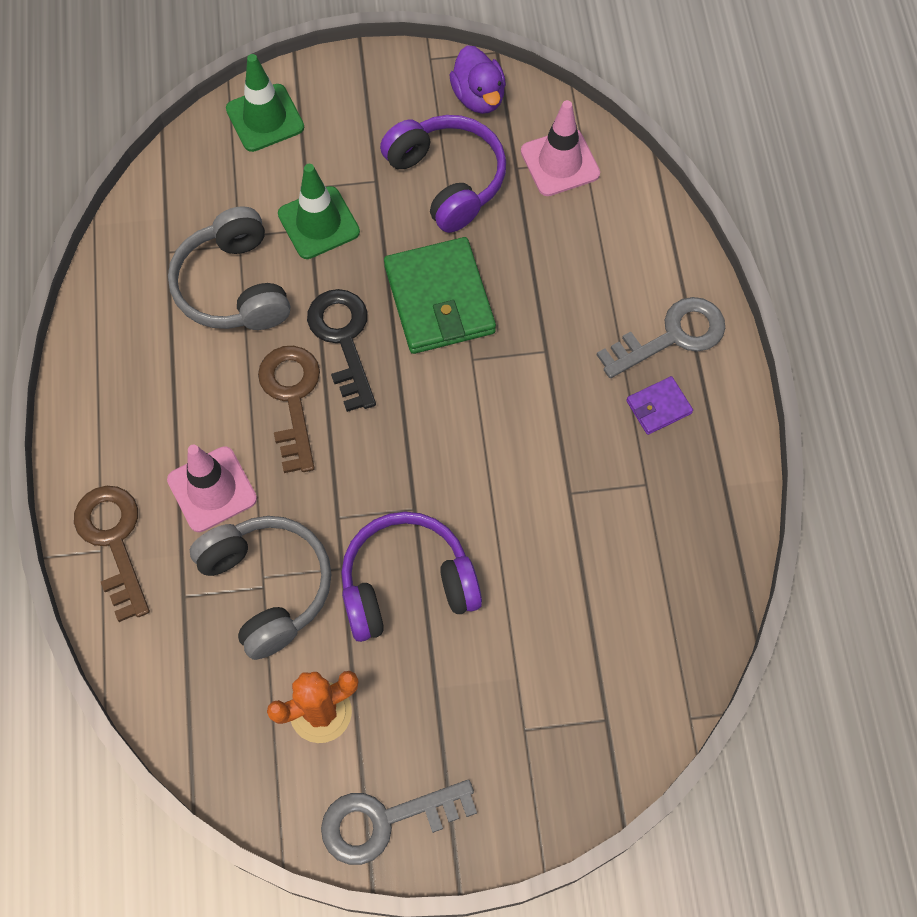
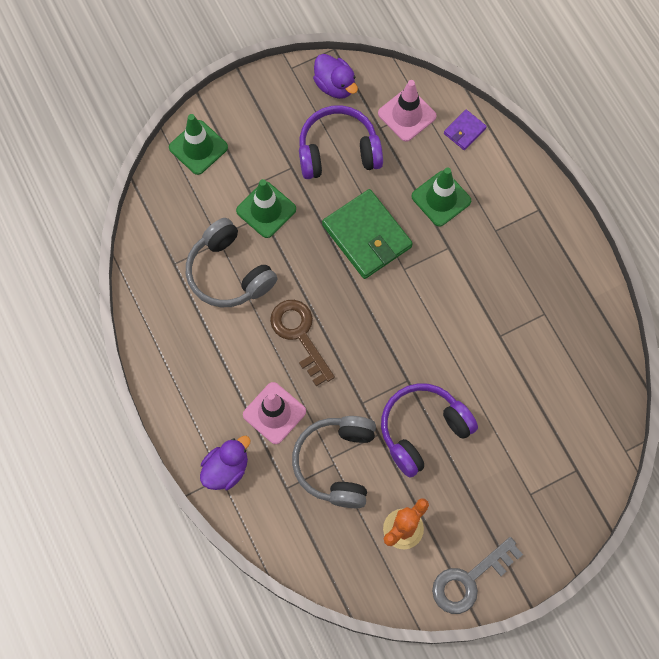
camera: 20 degrees left, 5 degrees up
brown key [74,486,150,622] -> purple duck [200,436,251,490]
grey headphones [190,516,331,660] -> grey headphones turned 120 degrees counterclockwise [292,416,376,508]
black key [307,289,376,412] -> none
purple headphones [380,115,506,233] -> purple headphones turned 45 degrees counterclockwise [299,105,383,179]
grey key [597,297,725,378] -> none
purple wallet [626,376,693,435] -> purple wallet moved to [444,110,487,150]
none -> green traffic cone [412,167,471,227]

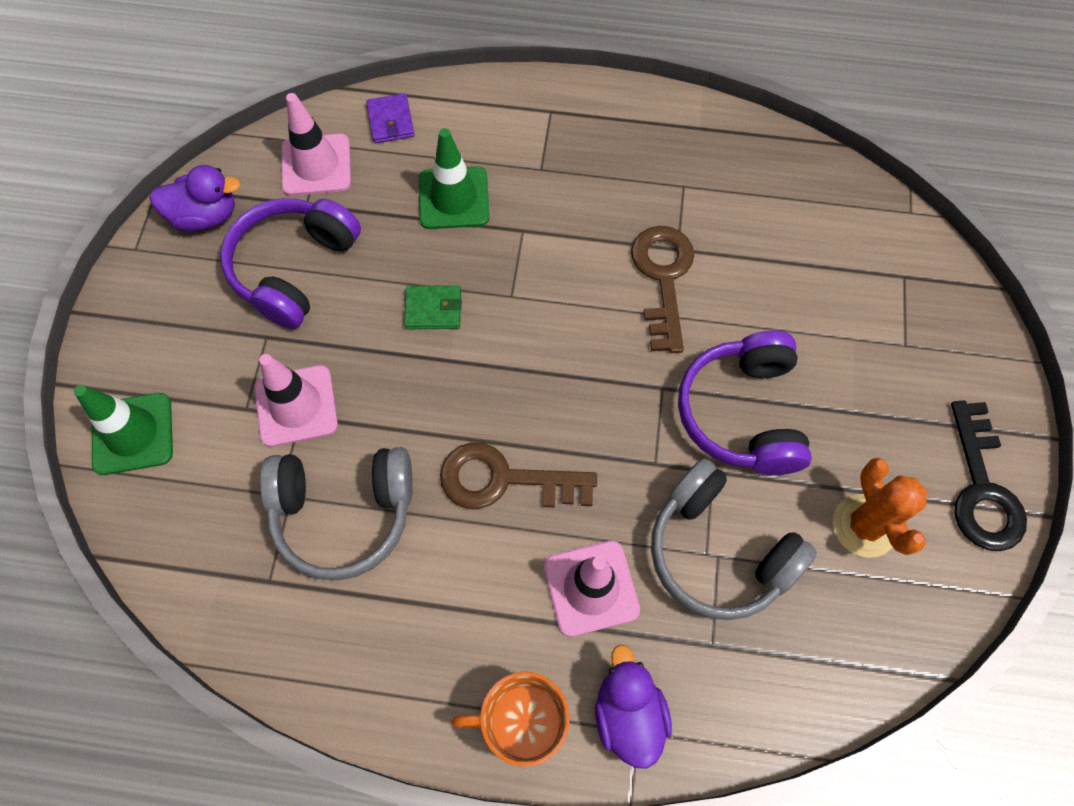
camera: 55 degrees left, 5 degrees down
green traffic cone [236,179,296,238] -> pink traffic cone [254,354,338,447]
green wallet [322,189,413,279] -> green wallet [404,286,462,329], size x0.48
grey key [432,537,523,614] -> black key [951,400,1027,551]
none -> orange mug [451,672,570,767]
none -> brown key [631,226,694,353]

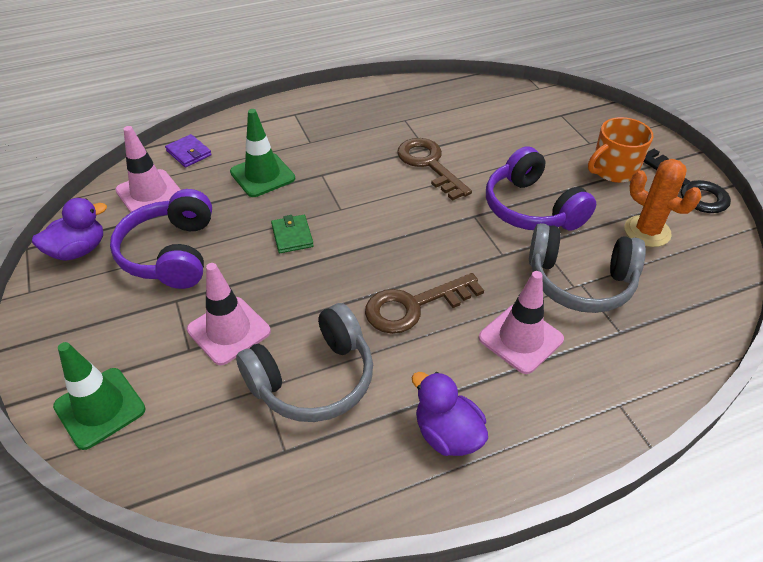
camera: 30 degrees left, 20 degrees down
green wallet [404,286,462,329] -> green wallet turned 75 degrees counterclockwise [271,215,314,253]
orange mug [451,672,570,767] -> orange mug moved to [588,117,653,183]
purple duck [595,645,672,769] -> purple duck moved to [412,372,488,456]

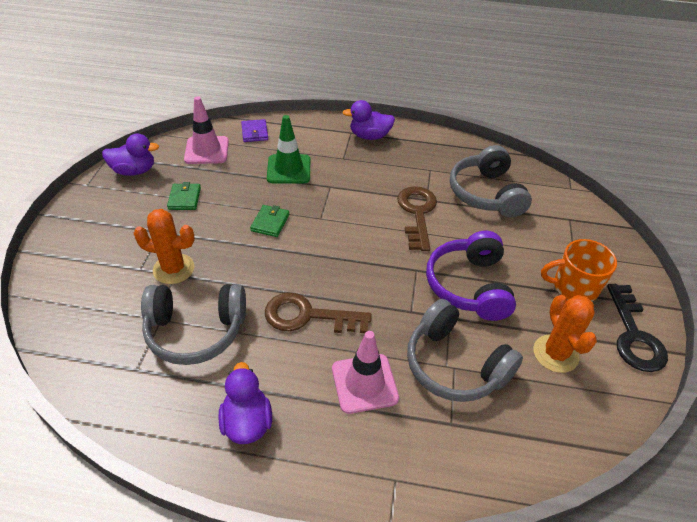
camera: 30 degrees right, 0 degrees up
green traffic cone [53,342,146,450] -> none
purple headphones [110,189,212,289] -> green wallet [167,182,201,210]
pink traffic cone [187,263,271,365] -> orange cactus [134,209,195,284]
none -> purple duck [342,100,395,140]
none -> grey headphones [450,145,532,218]

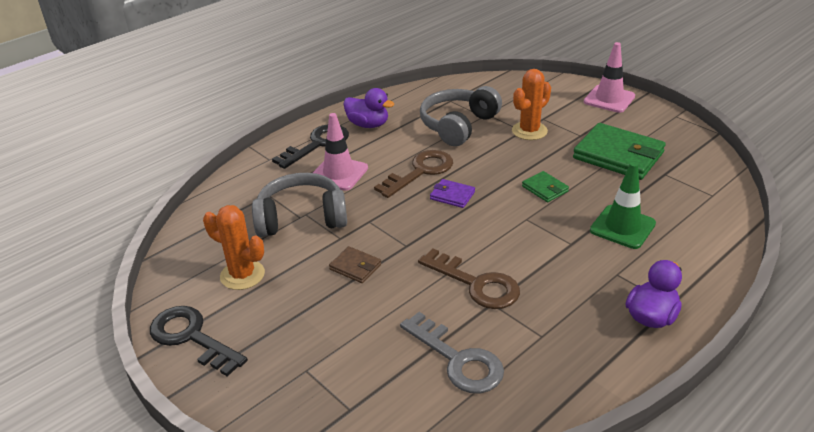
camera: 130 degrees right, 10 degrees down
purple duck [102,133,159,176] -> none
green wallet [167,182,201,210] -> green wallet [573,123,666,180], size x2.10
pink traffic cone [184,96,229,164] -> pink traffic cone moved to [584,42,635,113]
purple wallet [241,119,268,142] -> purple wallet moved to [430,179,475,208]
purple headphones [426,231,516,321] -> brown wallet [329,246,381,283]
grey headphones [450,145,532,218] -> grey key [400,312,504,393]
orange mug [541,239,617,302] -> none
none -> black key [272,125,349,169]

